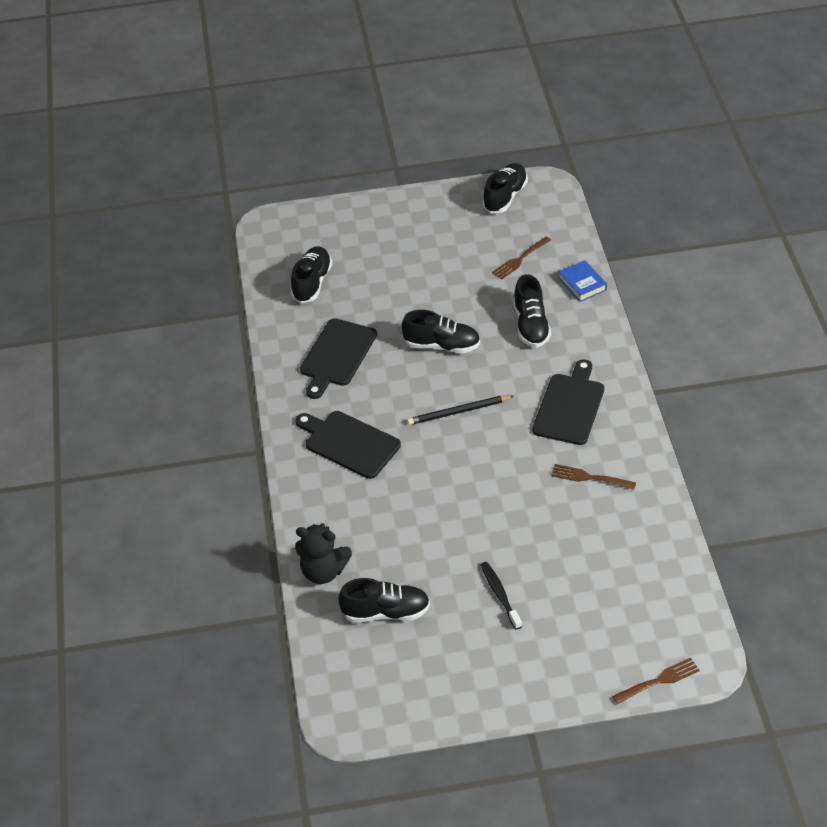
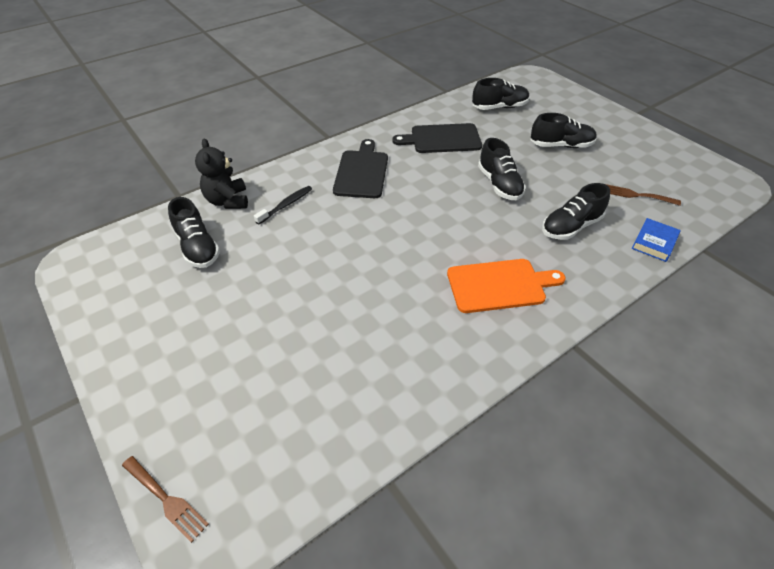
camera: 60 degrees right, 0 degrees up
black pencil [407,395,514,425] -> none
black toothbrush [481,562,522,630] -> black toothbrush moved to [254,186,312,225]
black shoe [482,163,528,213] -> black shoe moved to [531,113,597,148]
black cutting board [533,359,604,445] -> orange cutting board [447,259,566,313]
brown fork [551,464,636,490] -> none

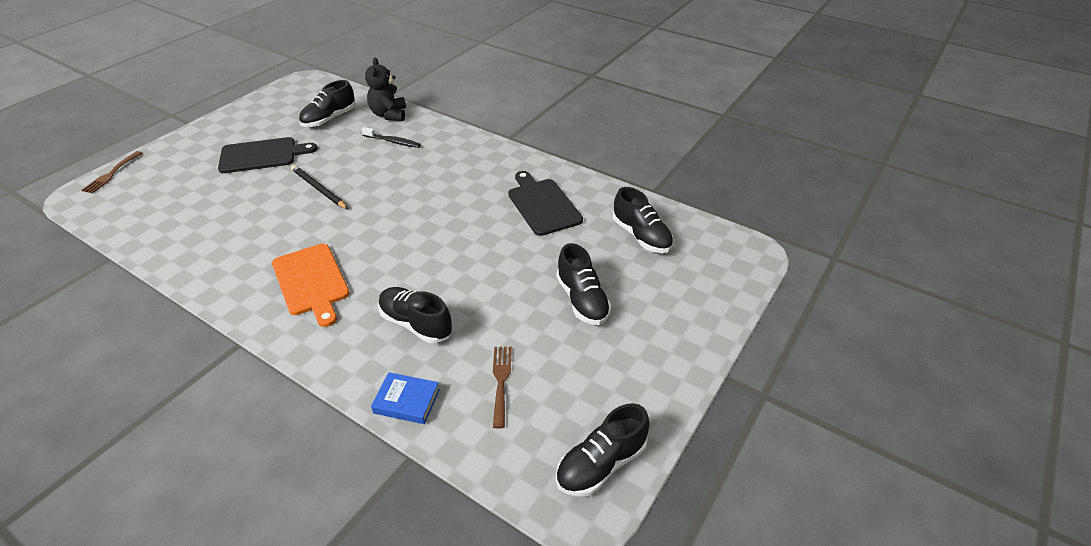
camera: 70 degrees right, 5 degrees down
black teddy bear [195,138,248,209] -> black teddy bear turned 60 degrees counterclockwise [365,57,406,121]
black cutting board [333,139,388,198] -> black cutting board moved to [218,137,317,173]
black shoe [478,138,526,200] -> black shoe moved to [556,403,650,497]
none -> black pencil [291,165,348,209]

